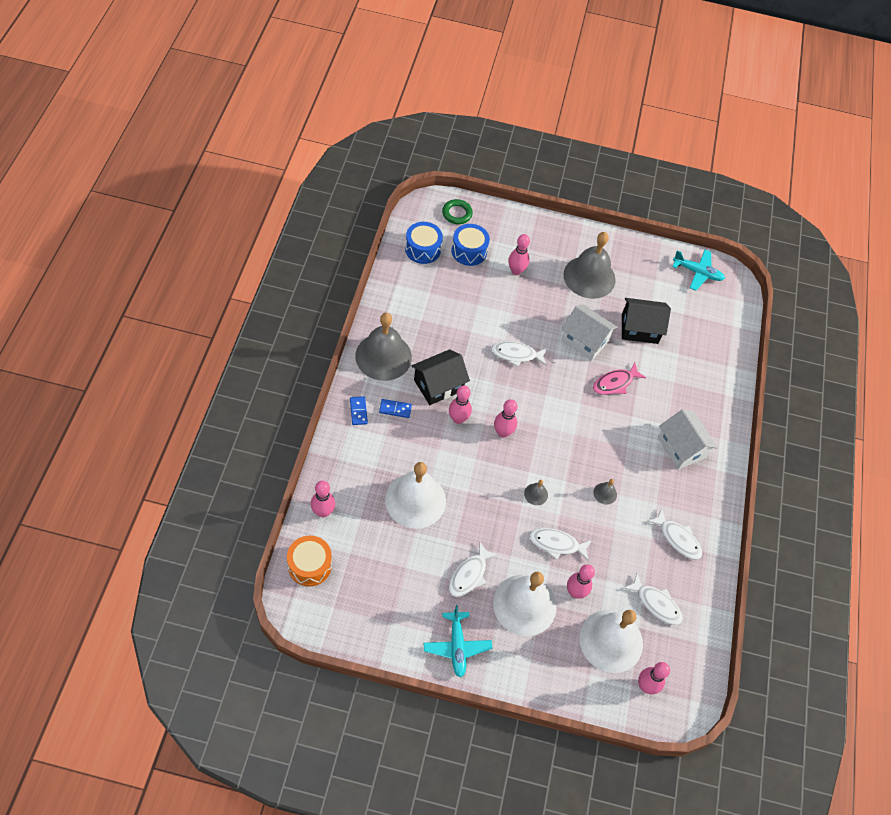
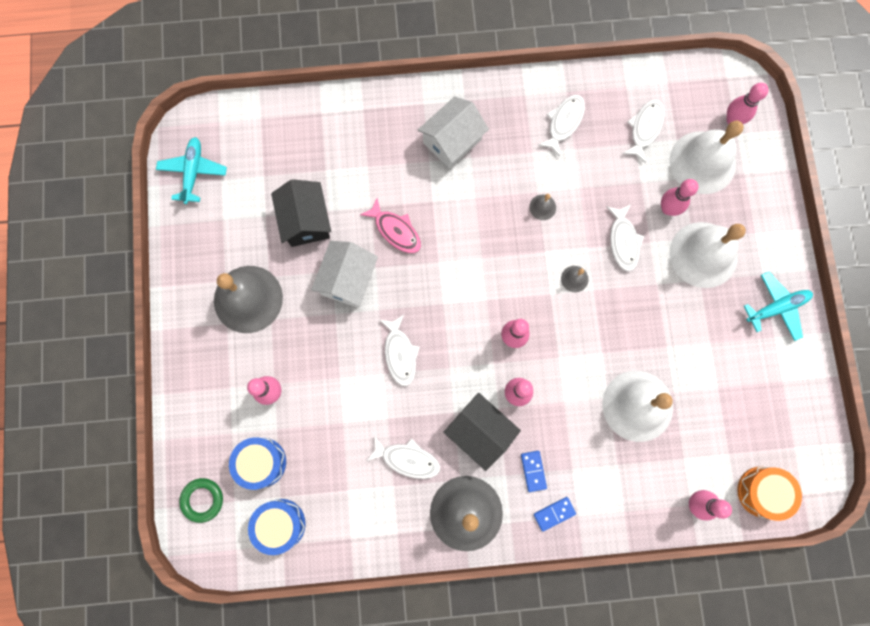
camera: 100 degrees left, 20 degrees up
white fish [449,541,498,597] -> white fish moved to [366,435,440,479]

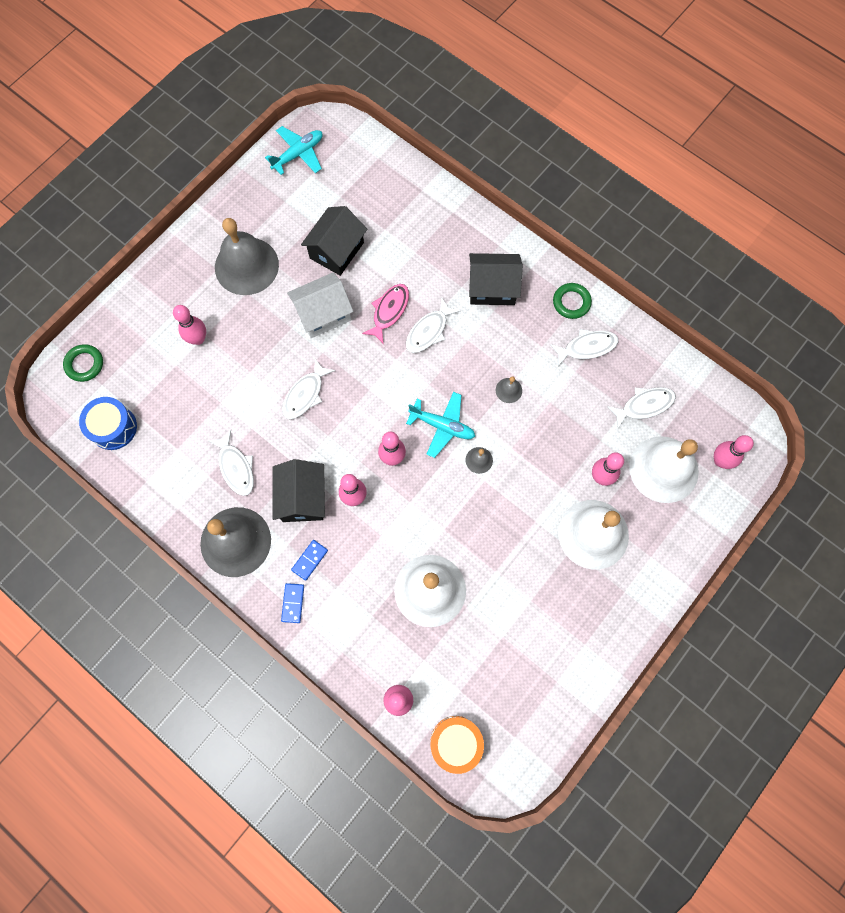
camera: 45 degrees right, 5 degrees down
blue drum [229,438,286,490] -> none
pink fish [360,198,421,253] -> pink fish turned 150 degrees counterclockwise [362,284,409,344]
white house [418,97,489,169] -> black house [469,253,523,305]
blue domino [534,497,576,532] -> blue domino turned 75 degrees clockwise [281,583,304,623]
white fish [606,204,644,271] -> white fish moved to [406,298,460,353]
turquoise plane [744,272,813,341] -> turquoise plane moved to [406,392,475,458]
none -> green ring [553,283,592,319]

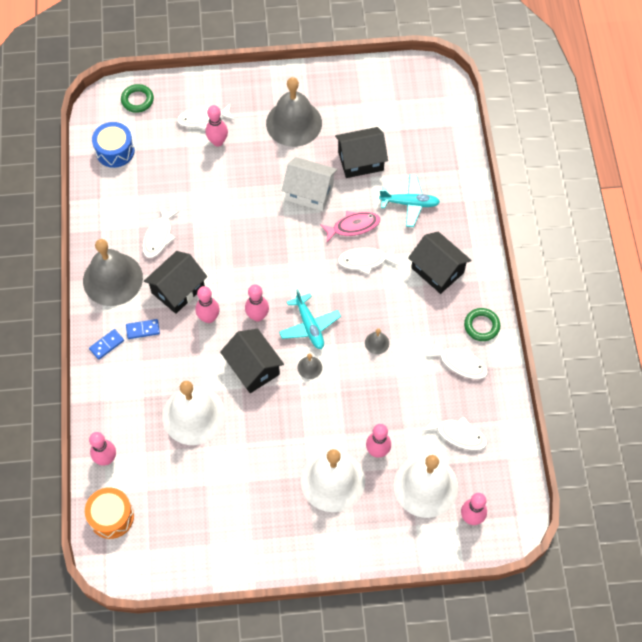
camera: 45 degrees right, 10 degrees down
turquoise plane [265,126,322,175] -> turquoise plane moved to [379,174,440,227]
white fish [282,359,335,419] -> white fish moved to [177,103,235,130]
none -> black house [220,329,284,393]

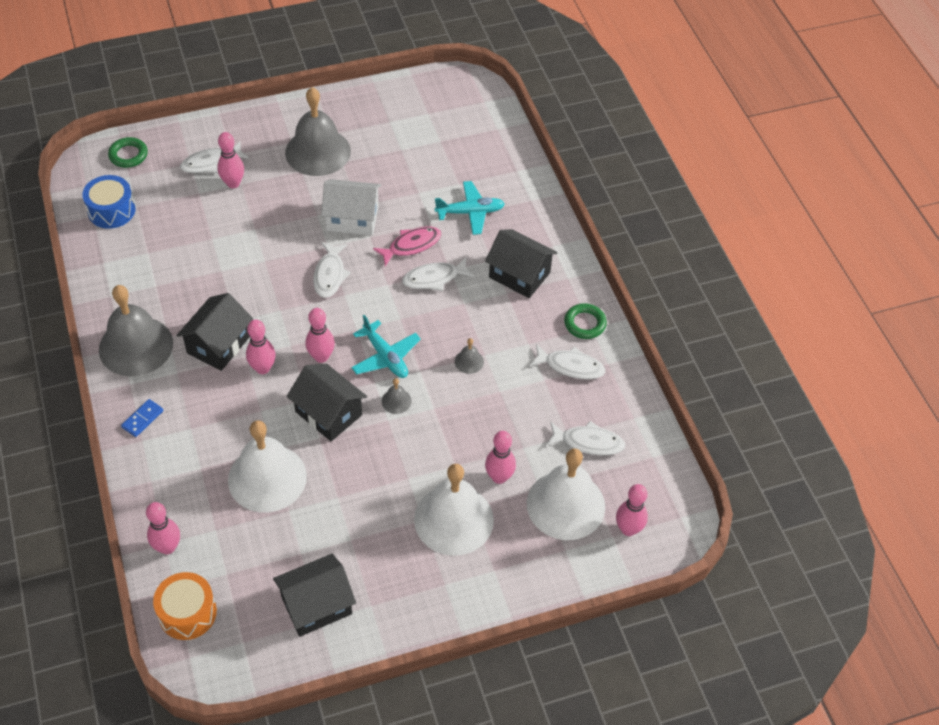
camera: 15 degrees left, 10 degrees down
blue domino [126,319,160,339] -> none
white fish [142,206,179,258] -> white fish moved to [313,242,351,298]
black house [335,127,388,178] -> black house moved to [273,554,356,637]

